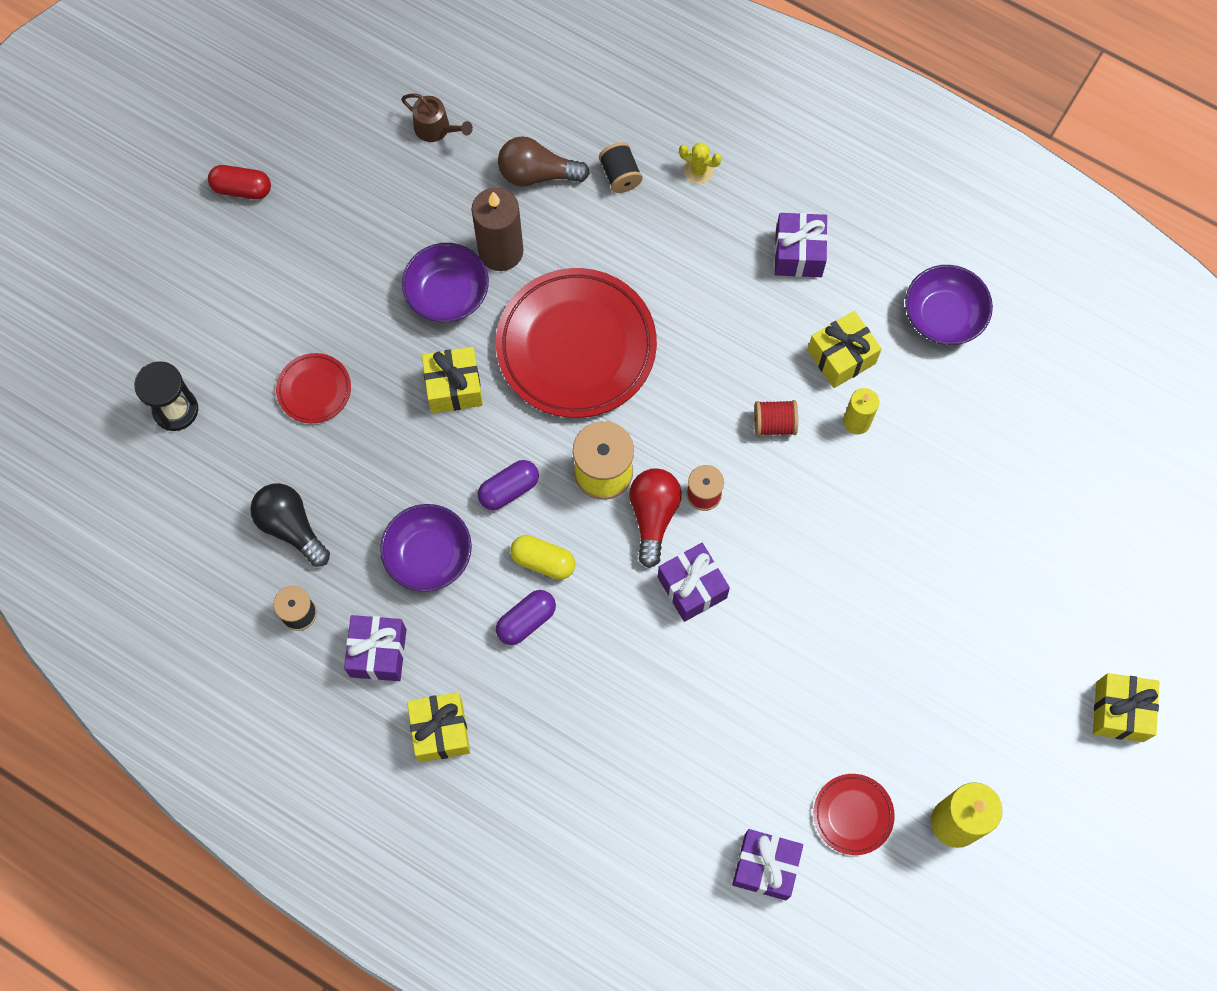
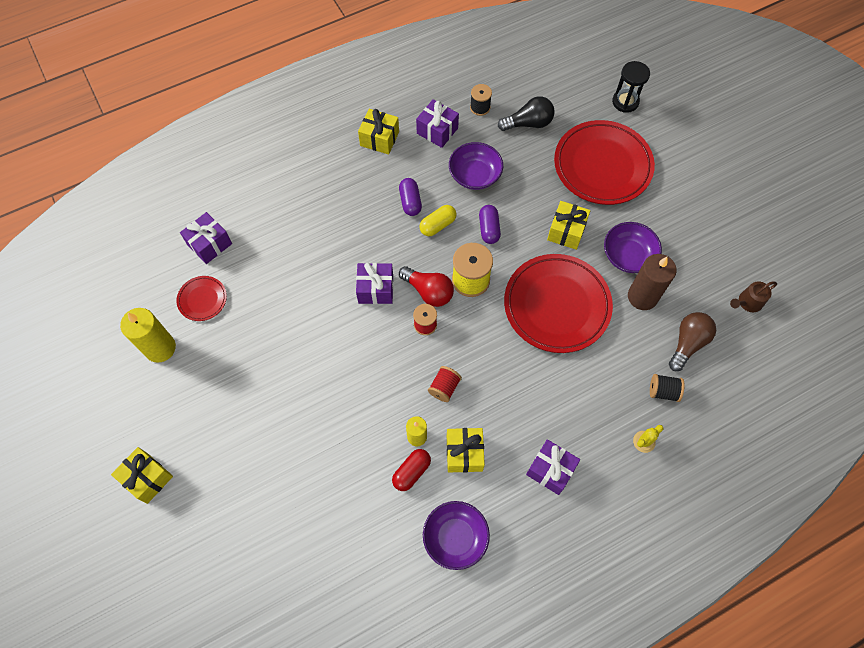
camera: 120 degrees right, 5 degrees down
red capsule [208,165,271,199] -> red capsule moved to [392,449,431,491]
red plate [276,353,351,423] -> red plate [554,120,655,205], size x2.16

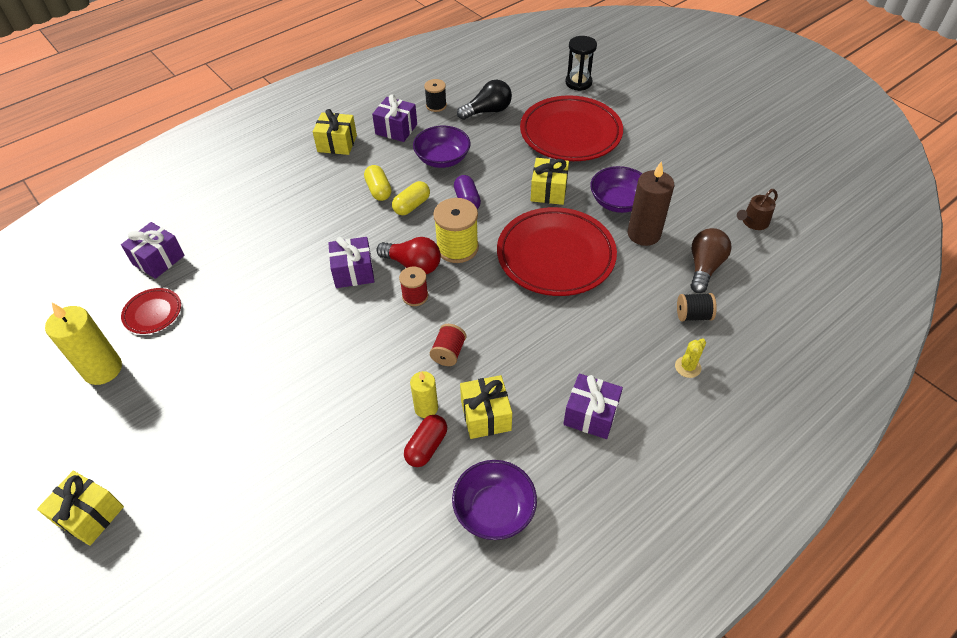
camera: 10 degrees left, 15 degrees down
purple capsule [399,178,422,216] -> yellow capsule [364,165,392,201]

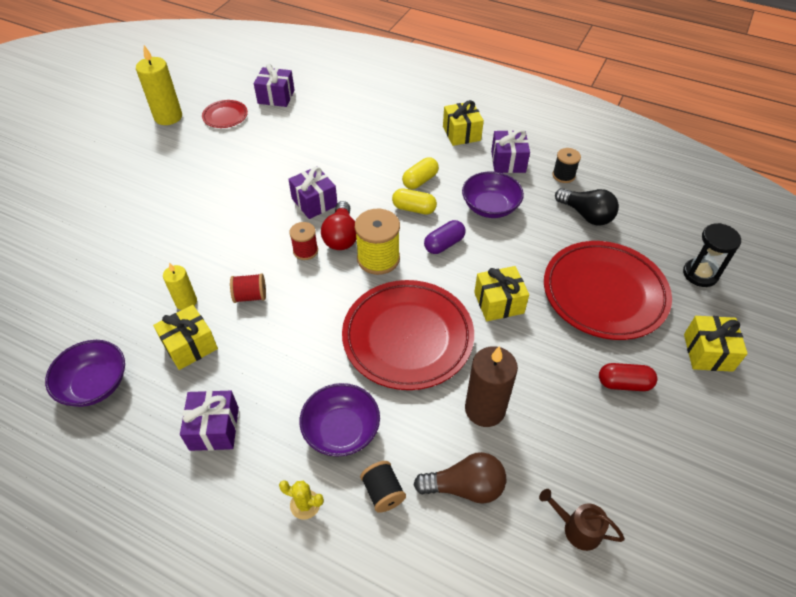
camera: 65 degrees right, 0 degrees up
yellow gift [37,471,124,546] -> yellow gift moved to [684,316,748,372]
red capsule [404,415,447,467] -> red capsule moved to [599,363,657,391]
purple bowl [590,166,642,213] -> purple bowl moved to [300,383,380,457]

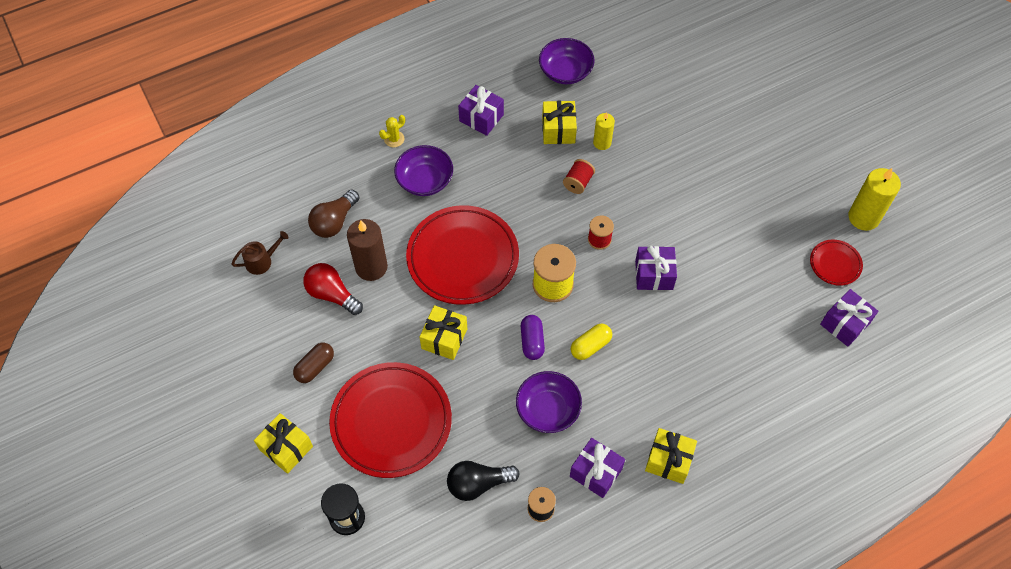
camera: 125 degrees right, 10 degrees up
red light bulb [321,201,357,250] -> red light bulb moved to [303,263,363,315]
black spool [360,461,406,513] -> none
yellow capsule [402,157,439,189] -> none
red capsule [599,363,657,391] -> brown capsule [293,343,334,383]

